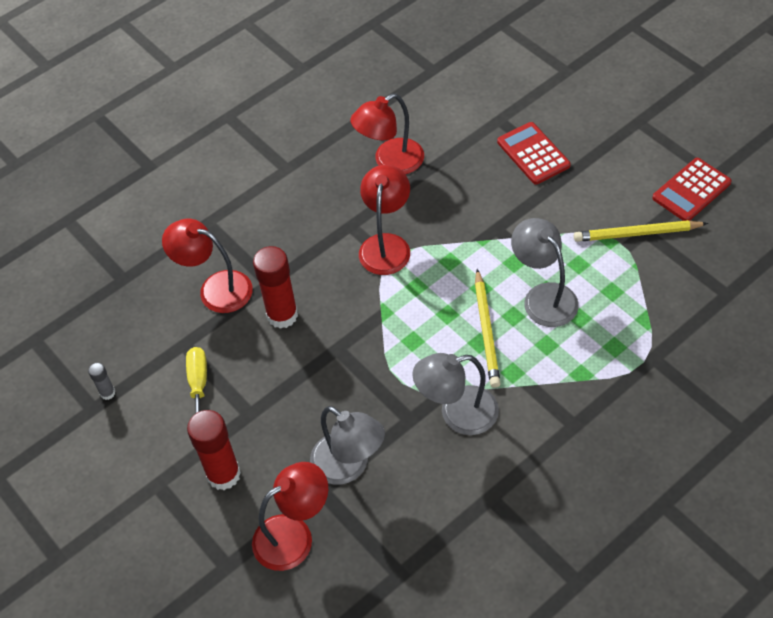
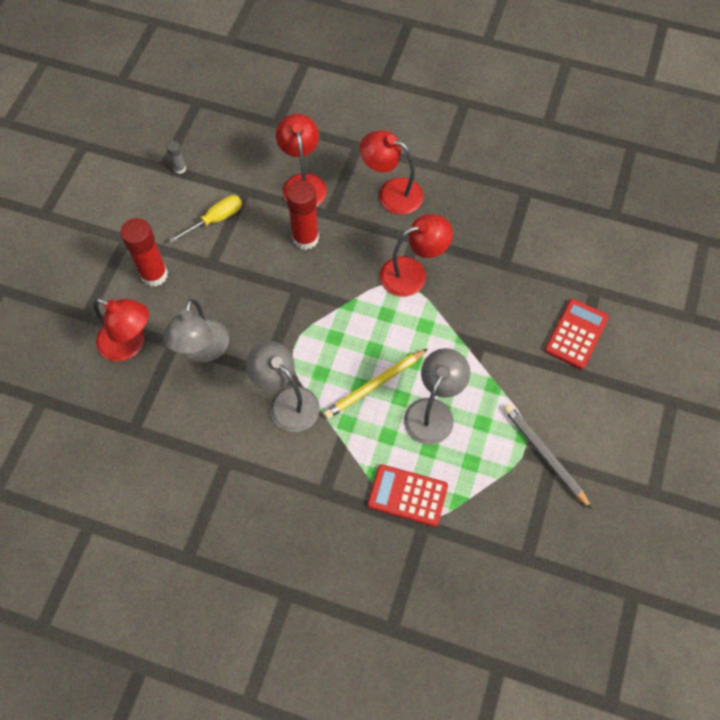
camera: 55 degrees right, 10 degrees up
red lamp [350,93,424,174] -> red lamp moved to [360,130,423,214]
yellow pencil [574,220,708,242] -> grey pencil [504,404,592,509]
red calculator [652,158,732,221] -> red calculator moved to [367,464,448,527]

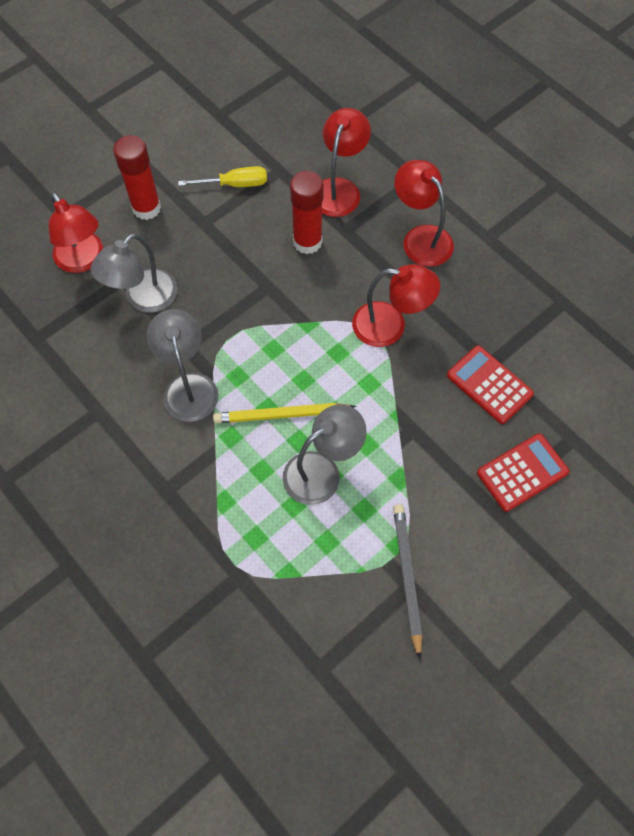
camera: 30 degrees right, 0 degrees up
grey glue stick [167,141,186,174] -> none
red calculator [367,464,448,527] -> red calculator moved to [447,346,534,424]

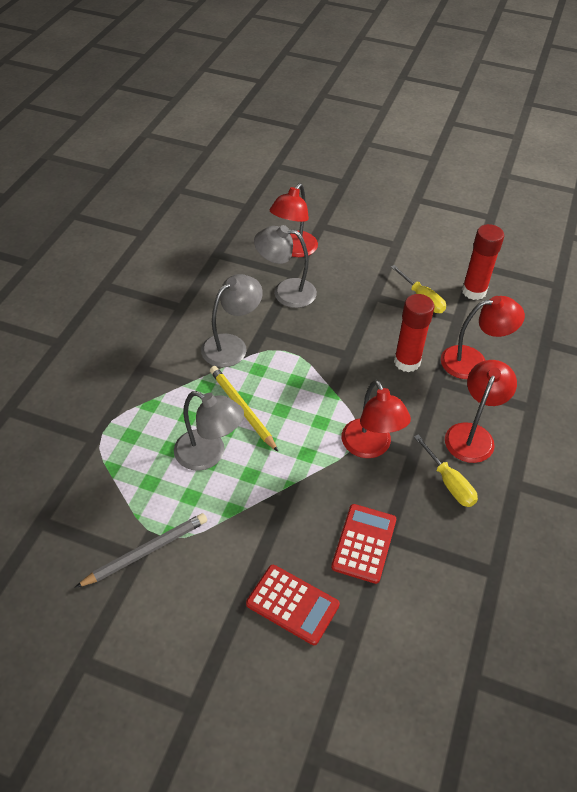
camera: 60 degrees right, 15 degrees down
red glue stick [113,135,161,220] -> red glue stick moved to [462,224,504,300]
none -> yellow screwdriver [414,434,478,507]

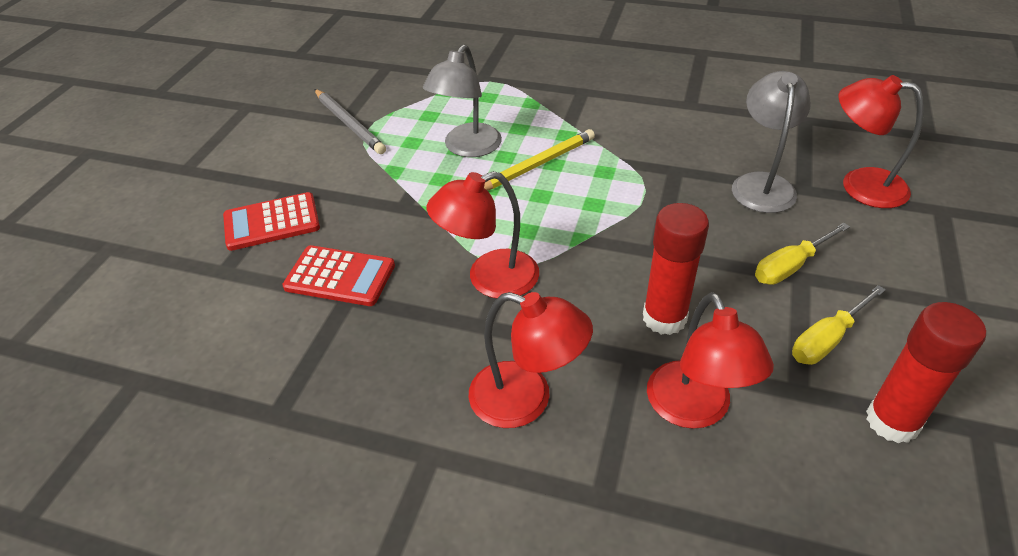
camera: 90 degrees right, 5 degrees down
grey lamp [201,274,263,367] -> none
red calculator [246,565,340,645] -> red calculator turned 45 degrees clockwise [223,192,320,251]
yellow screwdriver [414,434,478,507] -> yellow screwdriver moved to [755,223,850,285]

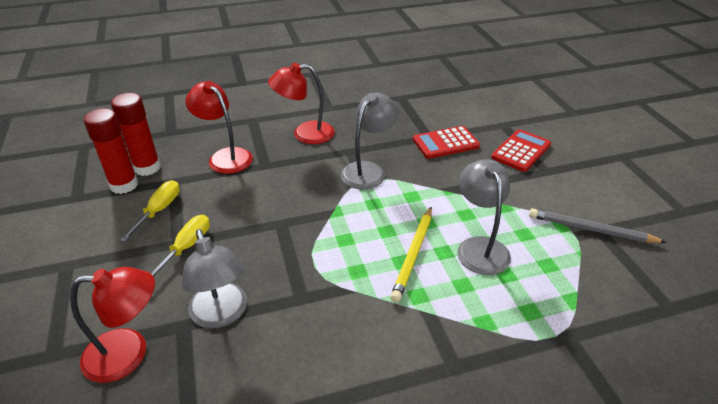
camera: 145 degrees right, 5 degrees down
red lamp [427,171,539,298] -> grey lamp [341,93,399,189]
red glue stick [643,203,709,335] -> red glue stick moved to [111,93,161,176]

